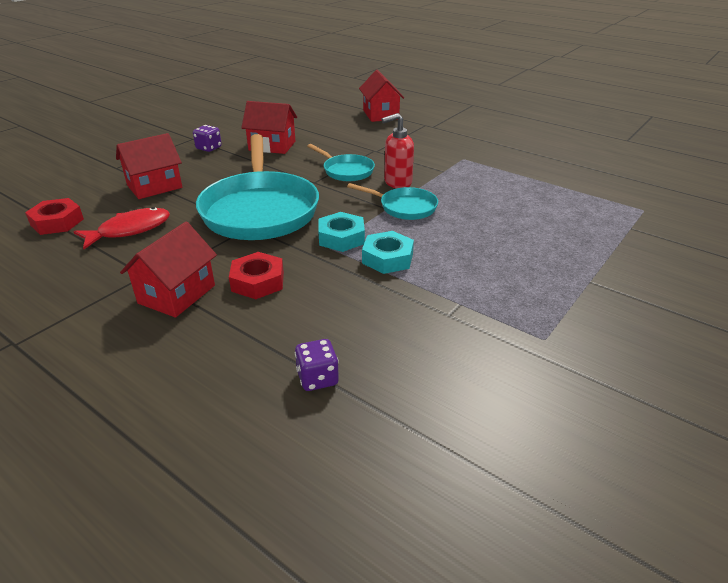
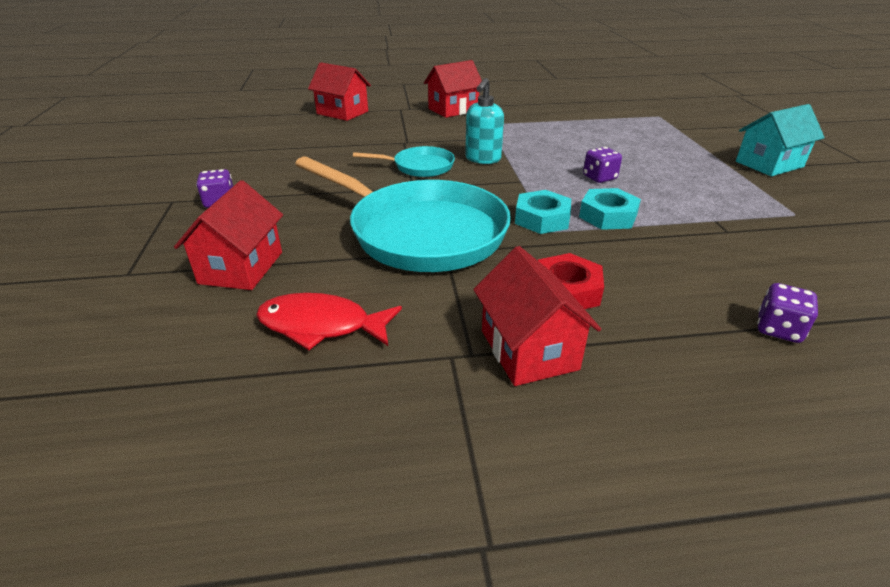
camera: 45 degrees left, 0 degrees up
red nut [25,198,84,235] -> none
red fish [73,207,170,249] -> red fish turned 90 degrees counterclockwise [256,293,402,350]
red house [241,101,297,154] -> red house moved to [424,60,482,118]
turquoise pan [347,183,438,220] -> none
red soap dispenser [382,113,414,188] -> turquoise soap dispenser [465,78,504,164]
none -> purple dice [583,147,622,183]
none -> turquoise house [736,104,825,176]

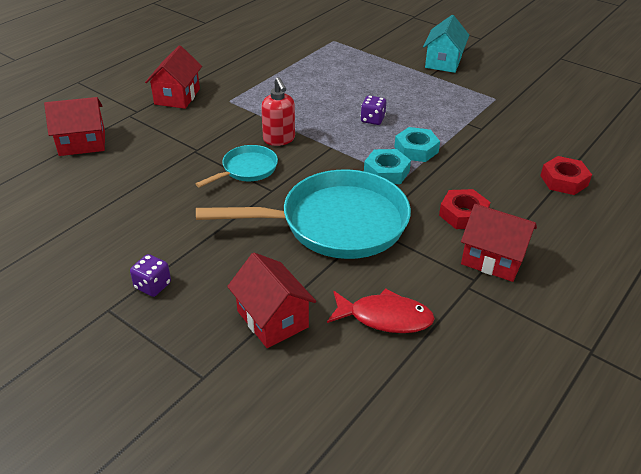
camera: 45 degrees left, 5 degrees up
red fish [256,293,402,350] -> red fish turned 135 degrees counterclockwise [327,288,435,333]
turquoise soap dispenser [465,78,504,164] -> red soap dispenser [261,77,295,146]
purple dice [757,283,818,343] -> red nut [540,156,592,195]

